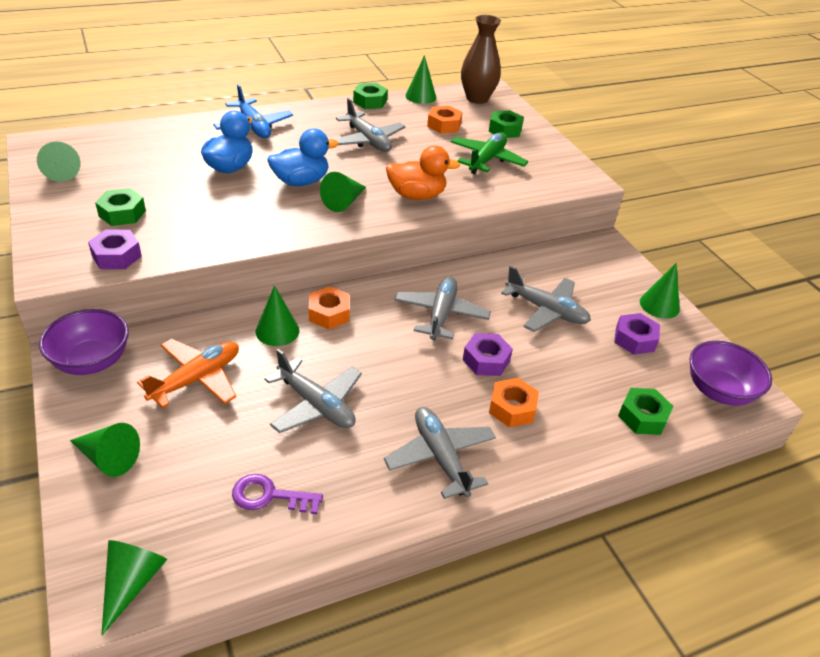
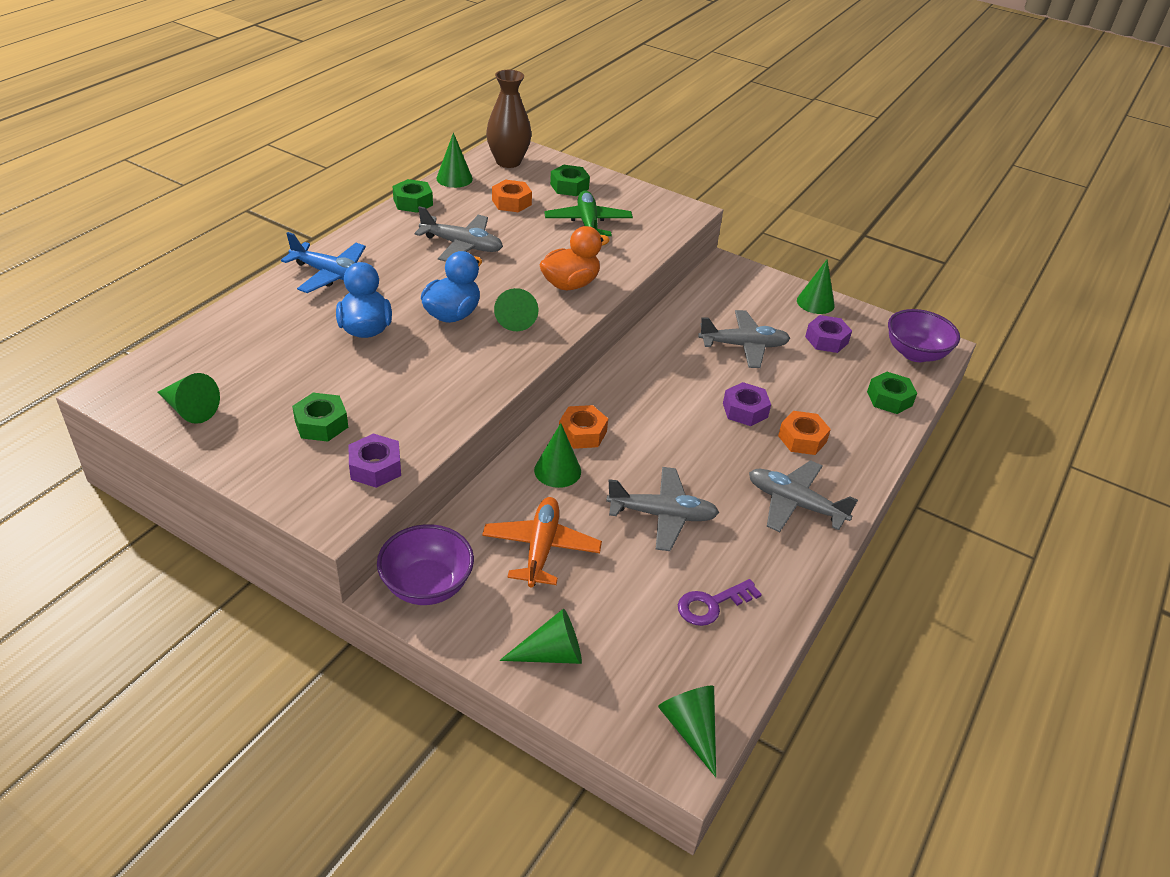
camera: 35 degrees left, 0 degrees up
grey plane [395,276,491,340] -> none

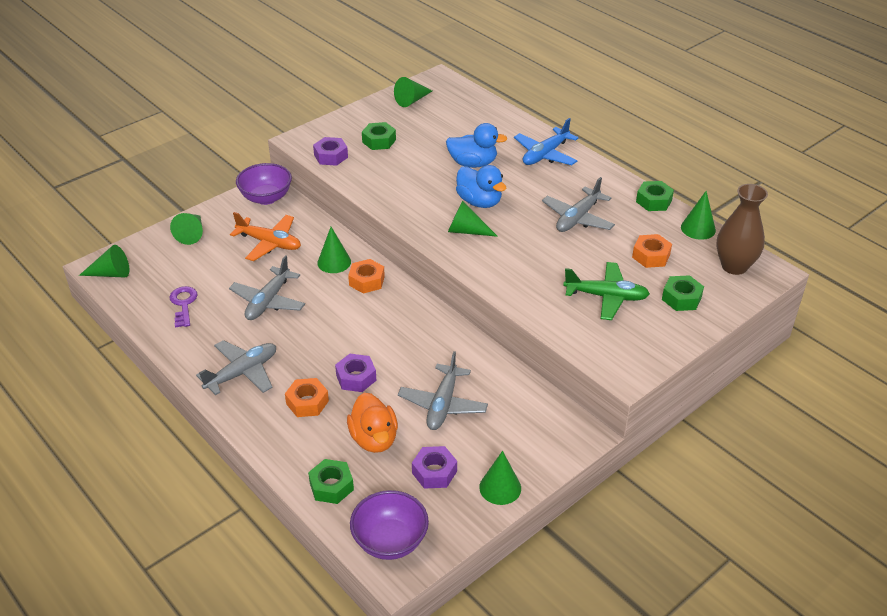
camera: 110 degrees right, 0 degrees up
orange duck [539,226,610,290] -> orange duck moved to [347,393,398,453]

